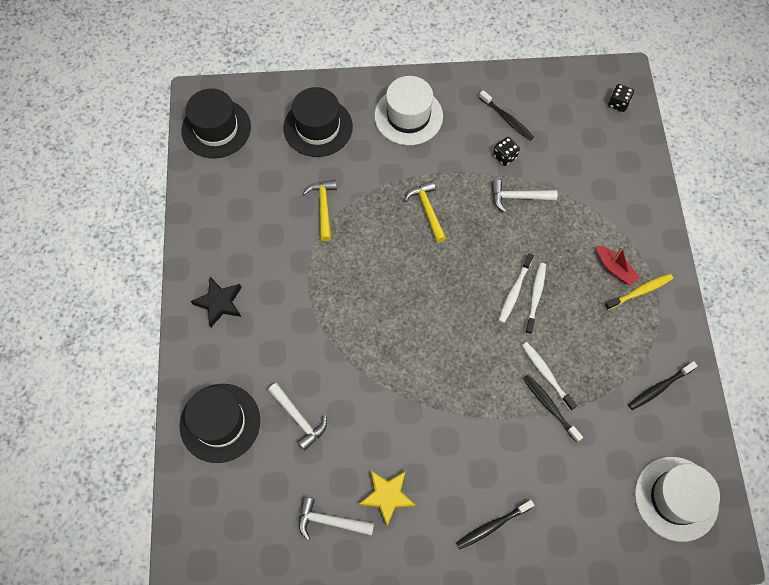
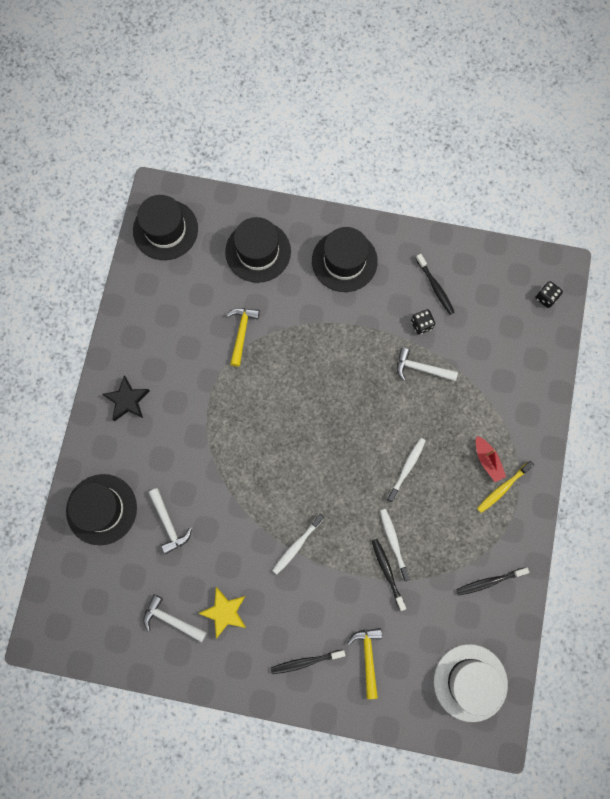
camera: 15 degrees right, 10 degrees up
white hat [374,76,443,145] -> black hat [312,227,378,292]
yellow hammer [404,181,446,243] -> yellow hammer moved to [348,628,382,699]
white toothbrush [498,253,534,323] -> white toothbrush moved to [272,514,324,574]
yellow toothbrush [604,274,673,310] -> yellow toothbrush turned 150 degrees clockwise [477,461,534,513]

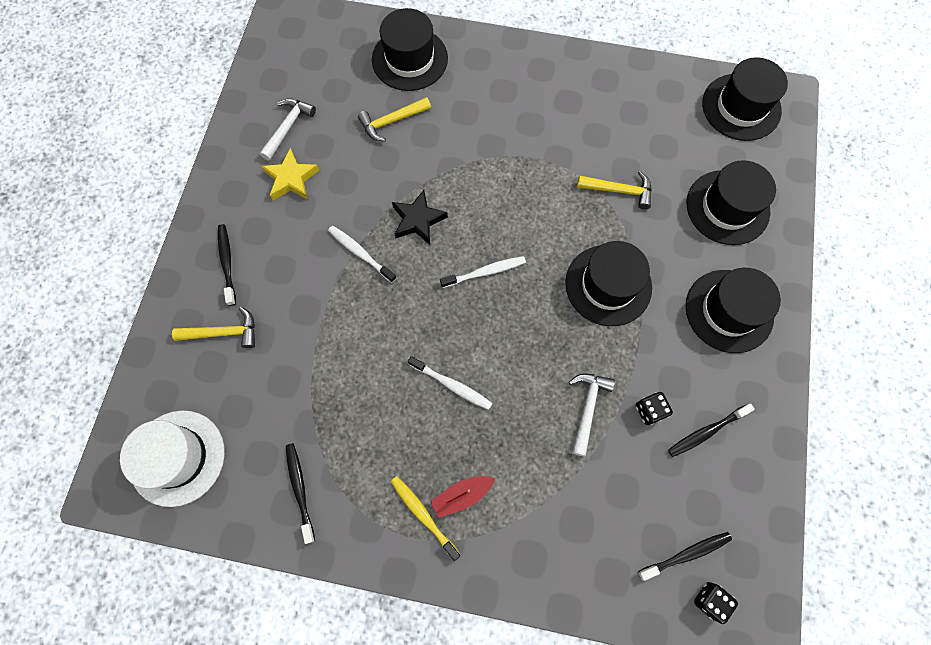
camera: 90 degrees right, 5 degrees down
black star [102,376,150,421] -> black star moved to [392,190,448,245]
white hammer [148,488,192,554] -> yellow hammer [358,97,431,142]
black toothbrush [372,539,406,611] -> black toothbrush moved to [638,532,732,581]
white toothbrush [380,509,410,581] -> white toothbrush moved to [440,256,526,288]
none -> black hat [565,241,652,326]

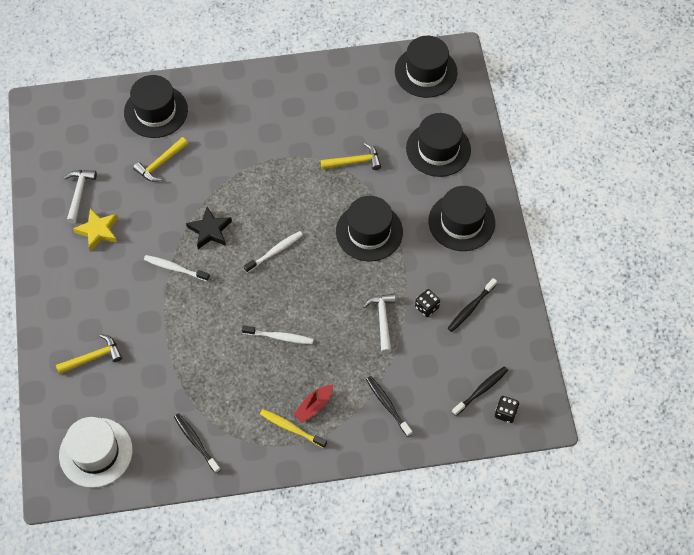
camera: 20 degrees left, 10 degrees down
black toothbrush [218,224,236,306] -> black toothbrush moved to [366,376,413,437]

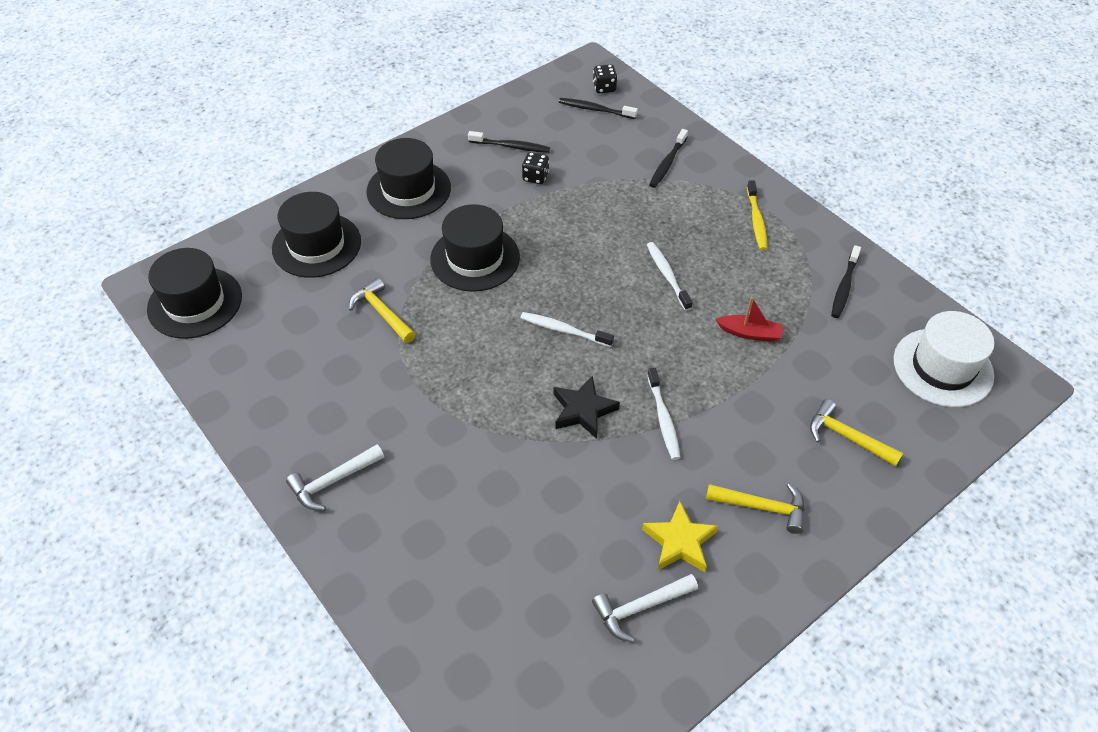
camera: 120 degrees left, 10 degrees down
black hat [124,75,188,138] -> none
yellow hammer [133,137,188,182] -> yellow hammer moved to [706,483,804,534]
red boat [293,385,333,423] -> red boat moved to [716,297,783,342]
white hammer [363,294,396,353] -> white hammer moved to [286,444,384,510]

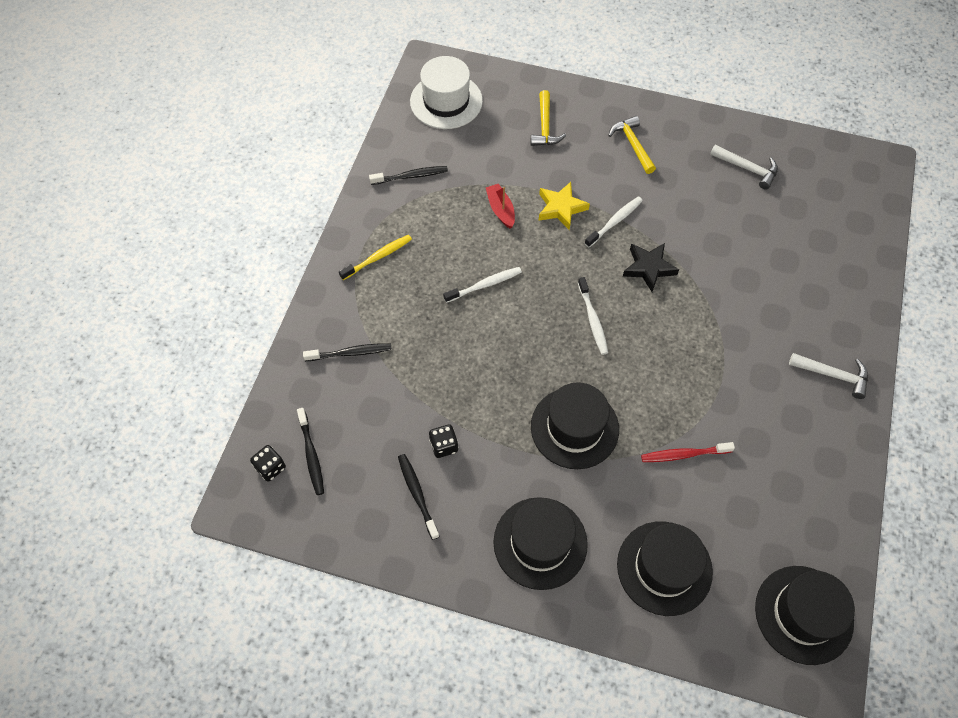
camera: 125 degrees left, 10 degrees up
yellow hammer [349,278,415,343] -> red toothbrush [641,442,735,462]
yellow star [642,501,718,572] -> yellow star moved to [538,182,590,230]
white toothbrush [647,242,693,311] -> white toothbrush turned 150 degrees counterclockwise [443,267,522,303]

